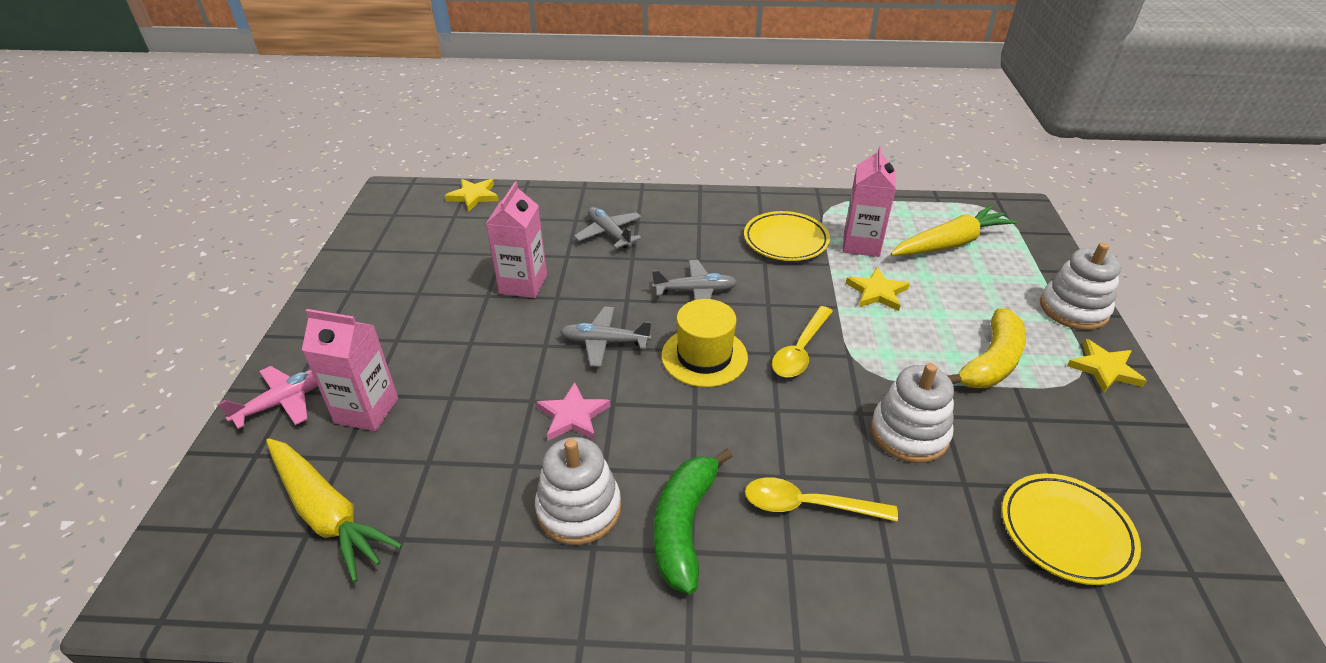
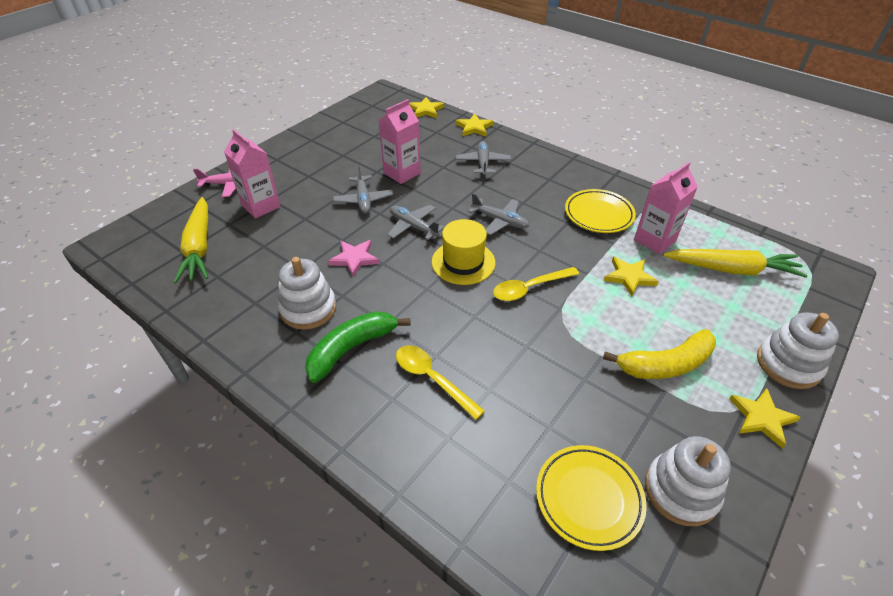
camera: 35 degrees right, 5 degrees up
white stacking toy [871,363,954,463] -> white stacking toy moved to [645,436,731,526]
none -> grey plane [333,165,393,214]
none -> yellow star [455,113,494,137]

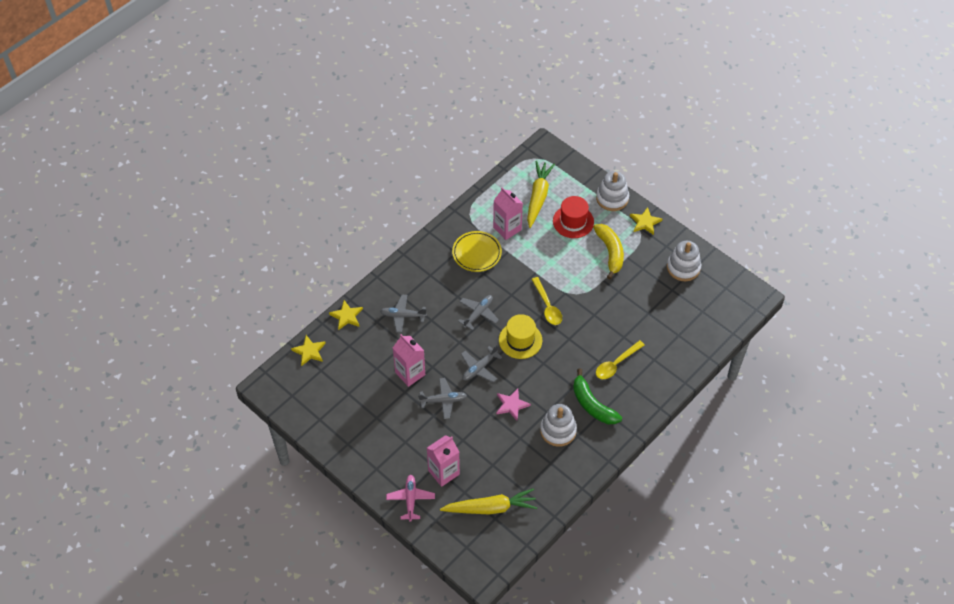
camera: 85 degrees left, 10 degrees up
yellow plate [536,445,647,551] -> none
yellow star [604,257,659,297] -> none
none -> red hat [553,196,594,238]

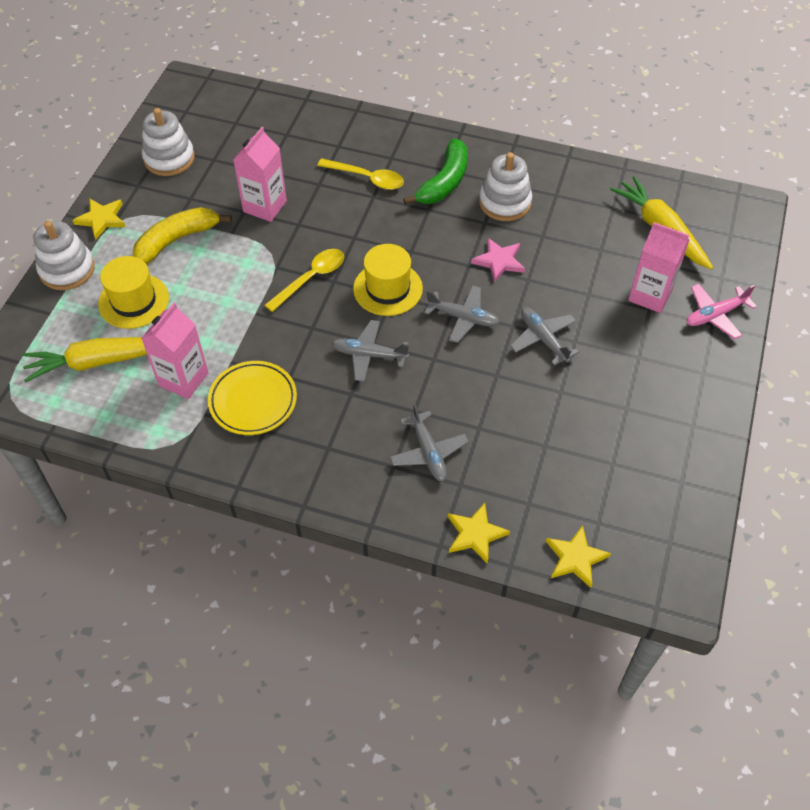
camera: 115 degrees left, 0 degrees up
pink carton [393,334,425,387] -> pink carton moved to [233,127,287,222]
red hat [553,196,594,238] -> yellow hat [98,256,169,329]

